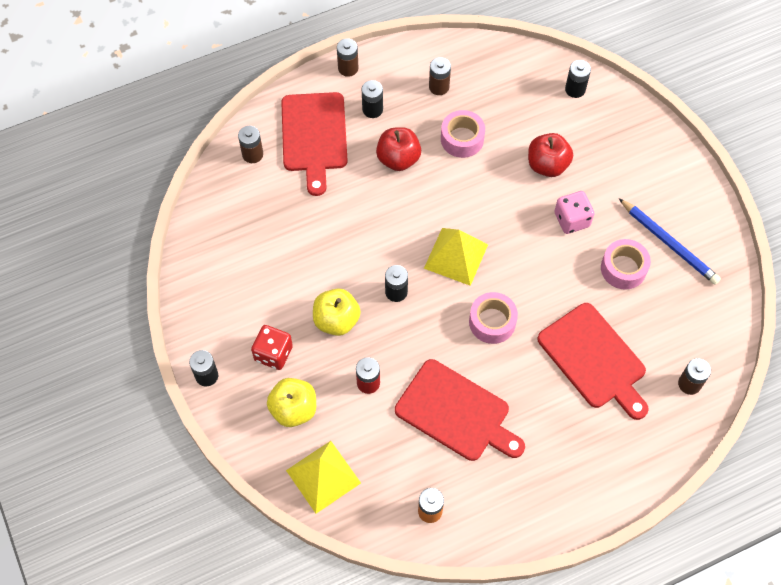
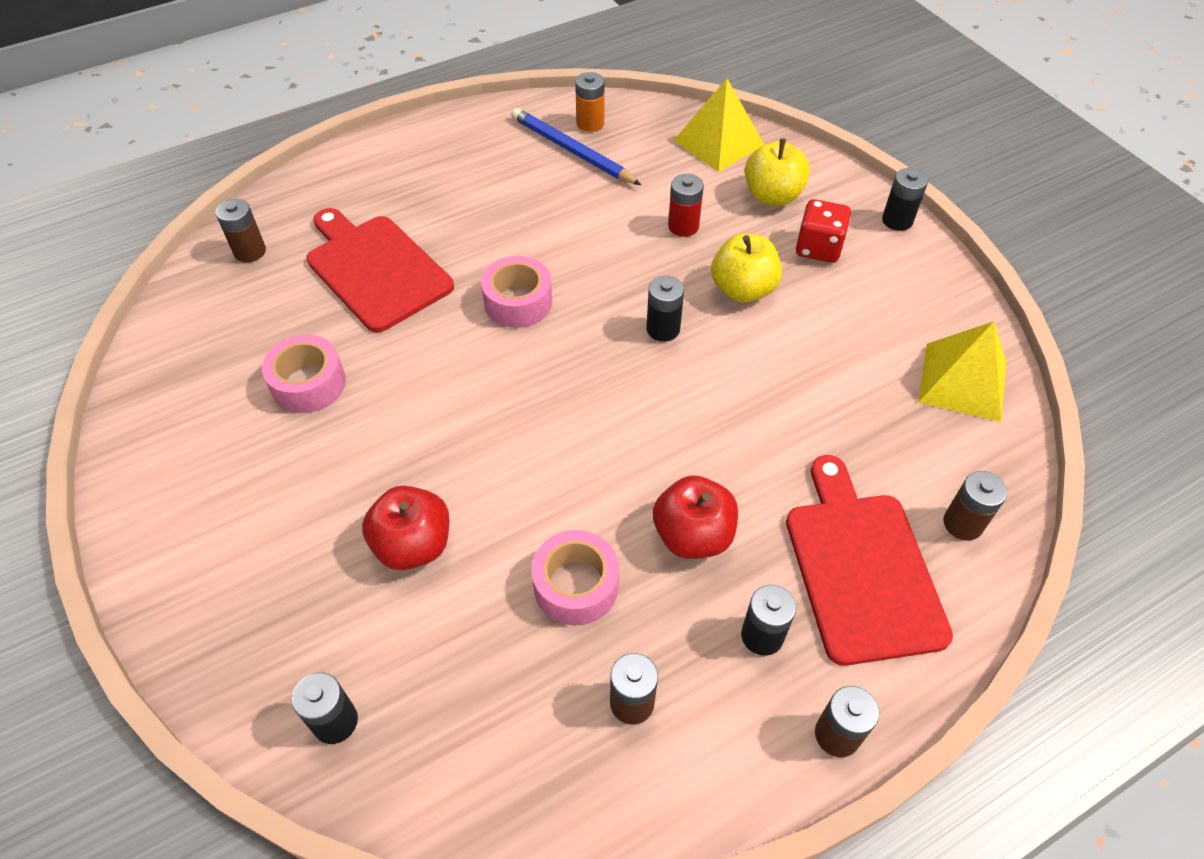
camera: 175 degrees right, 10 degrees down
red cutting board [395,359,525,461] -> none
yellow pyramid [424,228,488,286] -> yellow pyramid moved to [918,321,1006,422]
pink dice [554,191,594,234] -> none
blue pencil [619,198,721,285] -> blue pencil moved to [511,108,641,185]

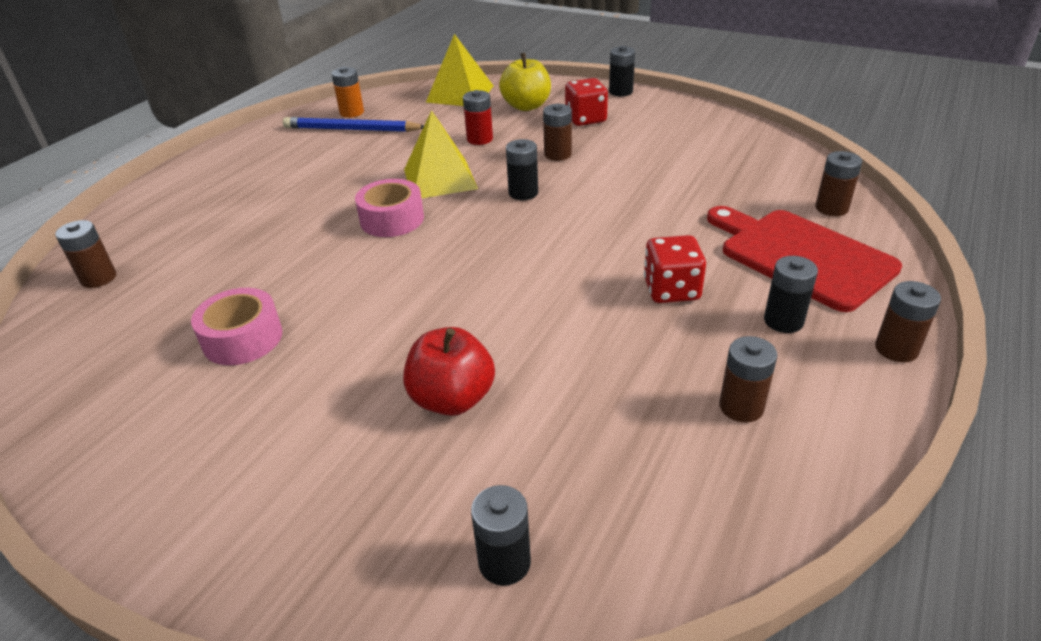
camera: 30 degrees left, 15 degrees down
red cutting board [306,208,454,333] -> none
pink tape [532,530,619,626] -> none
red apple [653,475,738,559] -> red dice [644,235,706,303]
yellow apple [711,233,782,302] -> brown battery [543,104,572,161]
yellow pyramid [918,321,1006,422] -> yellow pyramid moved to [404,110,478,198]

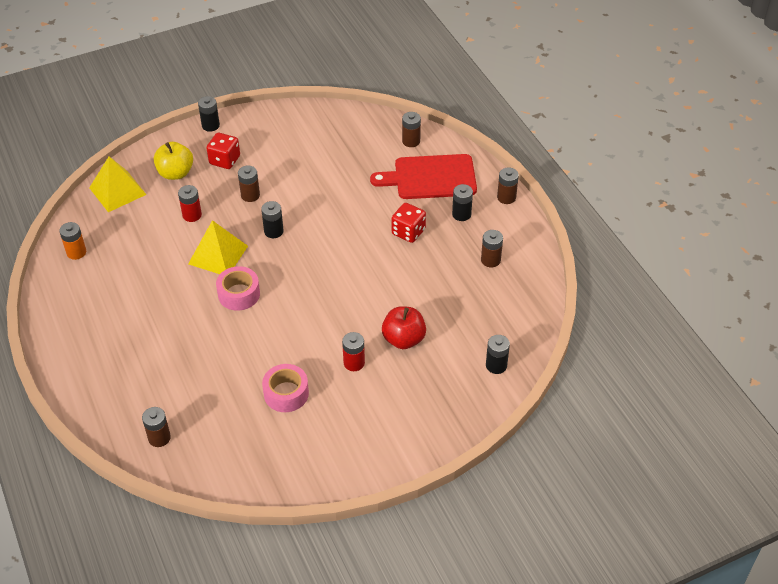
camera: 55 degrees left, 10 degrees up
blue pencil [283,117,424,132] -> none
none -> red battery [342,332,365,371]

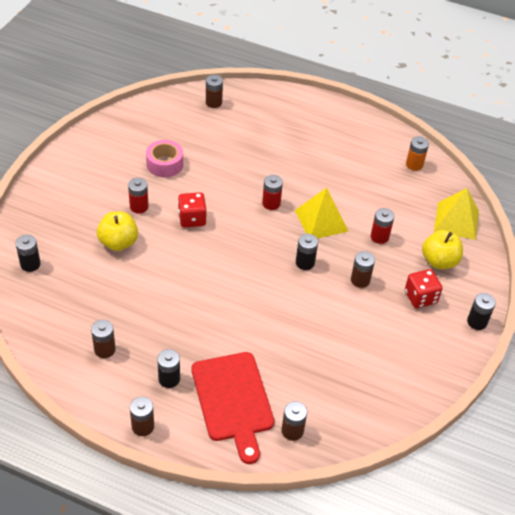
camera: 135 degrees right, 0 degrees up
pink tape [216,266,260,311] -> red battery [262,175,283,210]
red cutting board [370,154,477,199] -> red cutting board turned 120 degrees clockwise [192,352,274,464]
red apple [382,306,426,349] -> yellow apple [97,211,138,251]
red dice [392,203,426,243] -> red dice moved to [178,192,207,228]

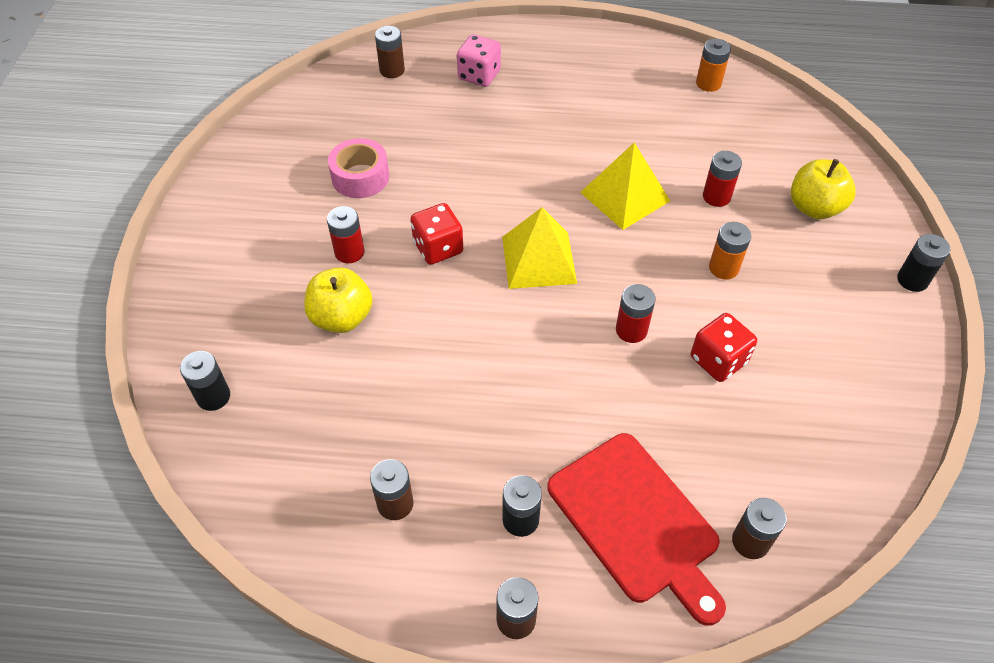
camera: 15 degrees left, 5 degrees up
red battery [262,175,283,210] -> red battery moved to [616,284,655,343]
black battery [296,234,318,270] -> none
brown battery [351,251,375,288] -> orange battery [709,222,751,280]
red dice [405,269,443,308] -> red dice moved to [691,313,757,382]
yellow pyramid [434,188,479,240] -> yellow pyramid moved to [502,207,577,289]
none -> pink dice [457,34,501,87]

